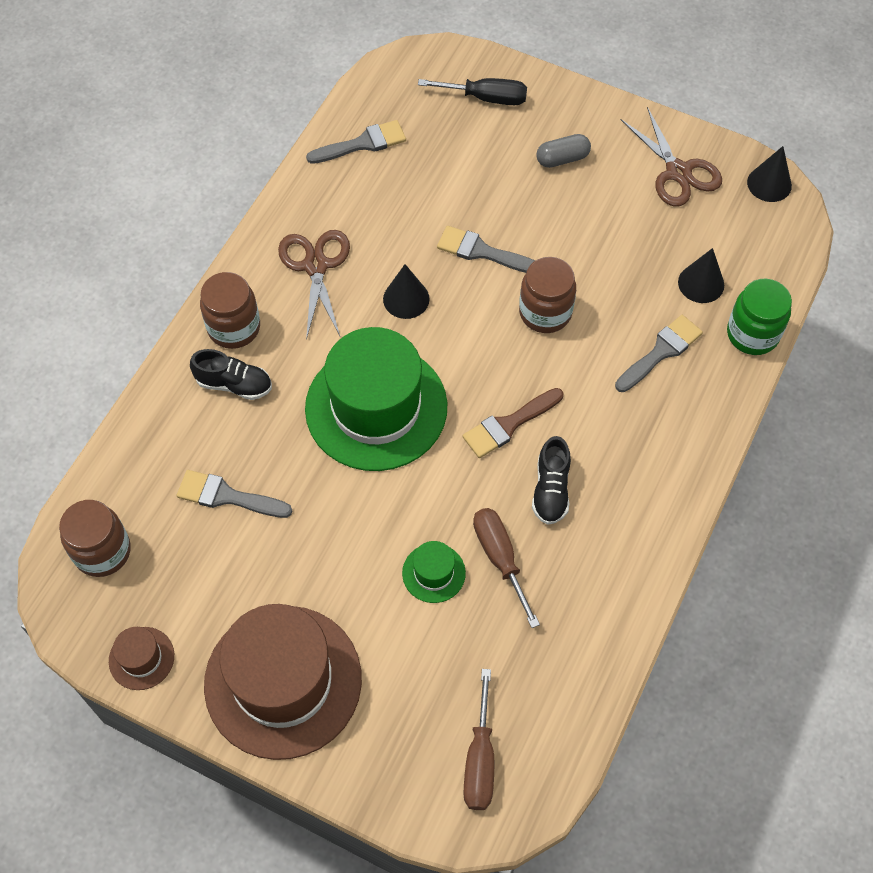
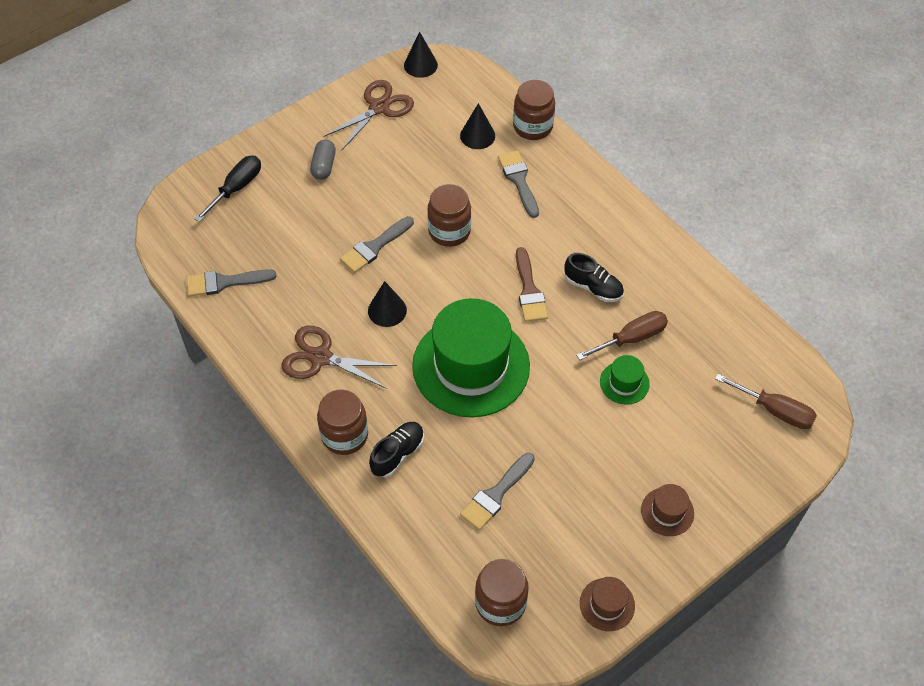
camera: 65 degrees left, 5 degrees down
brown hat [204,604,362,760] -> brown hat [641,484,694,536], size x0.42
grey brush [306,120,406,164] -> grey brush turned 105 degrees counterclockwise [186,269,277,297]
brown screwdriver [473,508,540,628] -> brown screwdriver turned 150 degrees clockwise [576,311,668,360]
brown scissors [621,107,722,206] -> brown scissors turned 45 degrees counterclockwise [323,80,414,150]
green jar [727,279,792,355] -> brown jar [513,80,555,140]

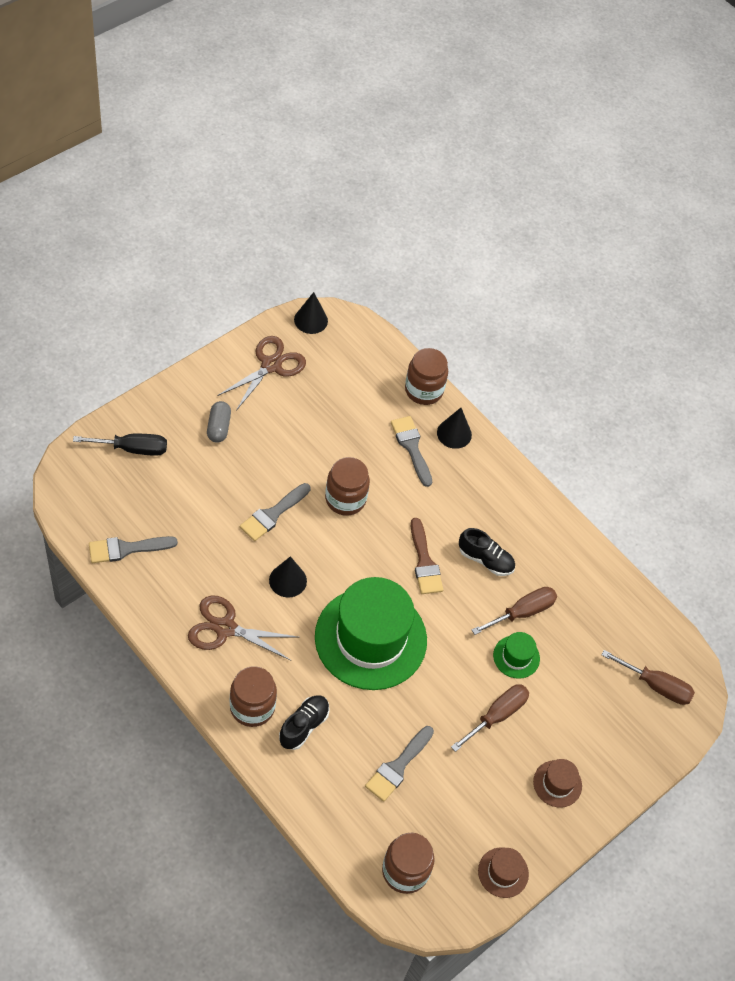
camera: 10 degrees left, 0 degrees up
black screwdriver [195,156,261,222] -> black screwdriver turned 60 degrees clockwise [73,434,167,456]
black cone [460,103,495,149] -> black cone moved to [437,408,472,449]
none -> brown screwdriver [451,684,529,752]

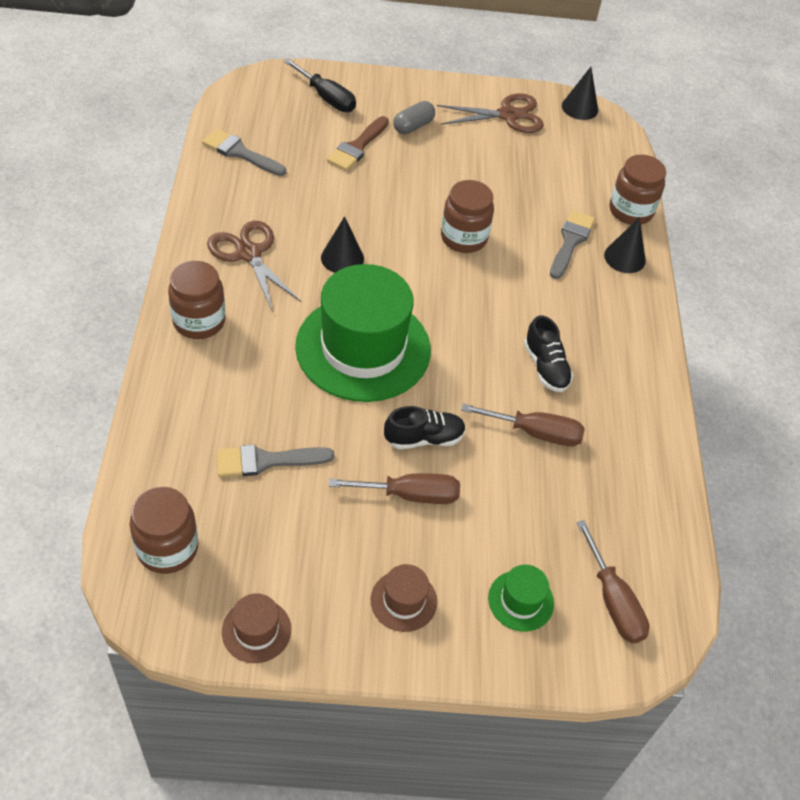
camera: 45 degrees right, 5 degrees down
grey brush [240,483,311,541] -> none
black shoe [279,695,330,750] -> black shoe moved to [384,406,466,449]
brown brush [411,518,443,594] -> brown brush moved to [327,116,389,171]
green hat [493,632,540,679] -> green hat moved to [488,565,554,632]

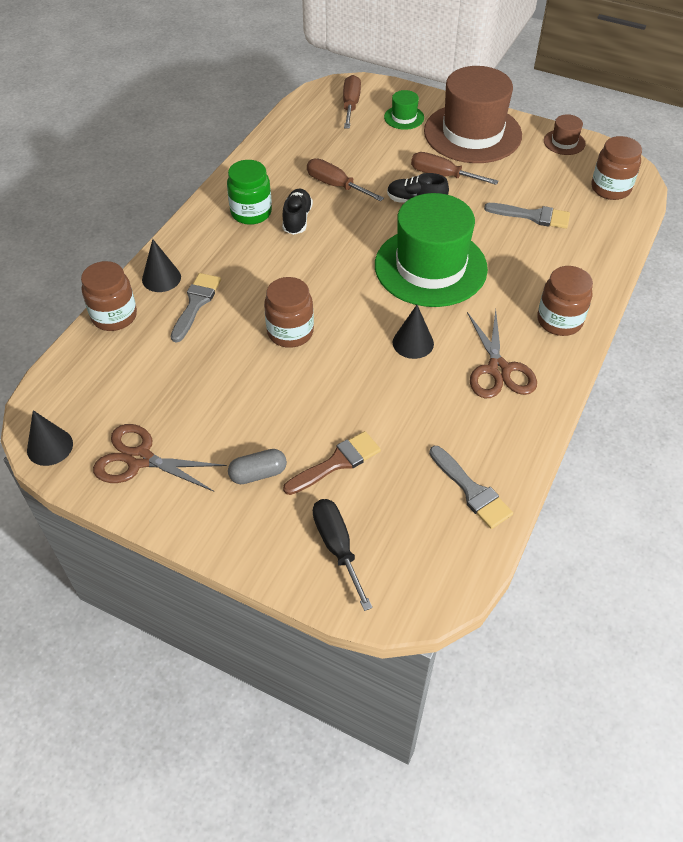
camera: 150 degrees left, 0 degrees up
brown hat [371,564,437,632] -> brown hat [424,66,522,163], size x2.39
grey brush [550,210,595,279] -> grey brush turned 150 degrees clockwise [171,273,221,343]
none -> green jar [227,160,272,225]

